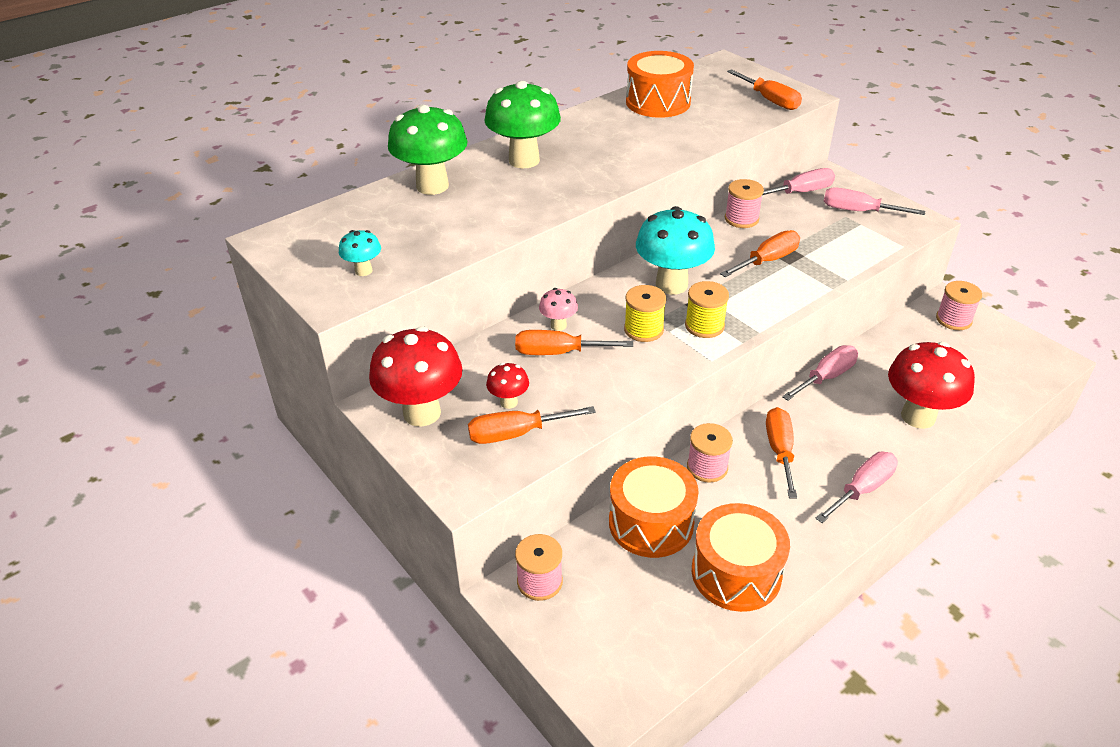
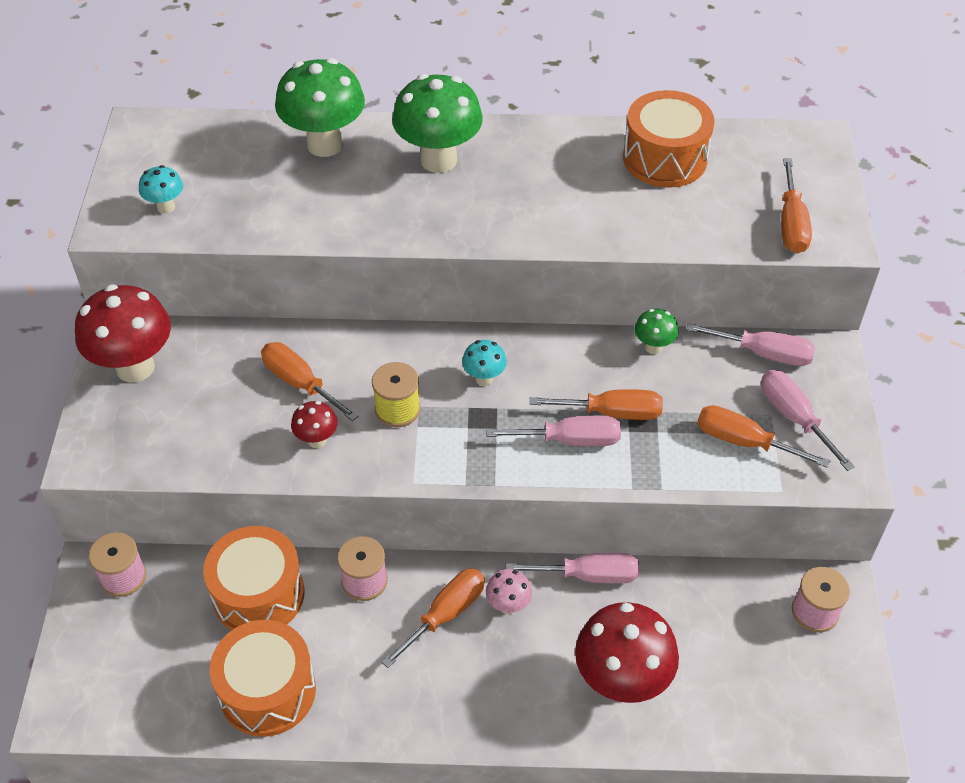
camera: 40 degrees right, 10 degrees up
orange screwdriver [468,406,596,444] -> orange screwdriver moved to [697,405,830,468]
red mushroom [486,363,529,409] -> red mushroom moved to [291,401,338,448]
pink mushroom [539,288,578,331] -> pink mushroom moved to [486,569,532,615]
turquoise mushroom [636,206,715,295] -> turquoise mushroom [462,340,507,386], size x0.48
yellow spool [685,281,729,338] -> none
pink spool [725,179,764,228] -> green mushroom [635,309,678,354]
pink screwdriver [815,452,898,523] -> pink screwdriver moved to [486,416,621,446]

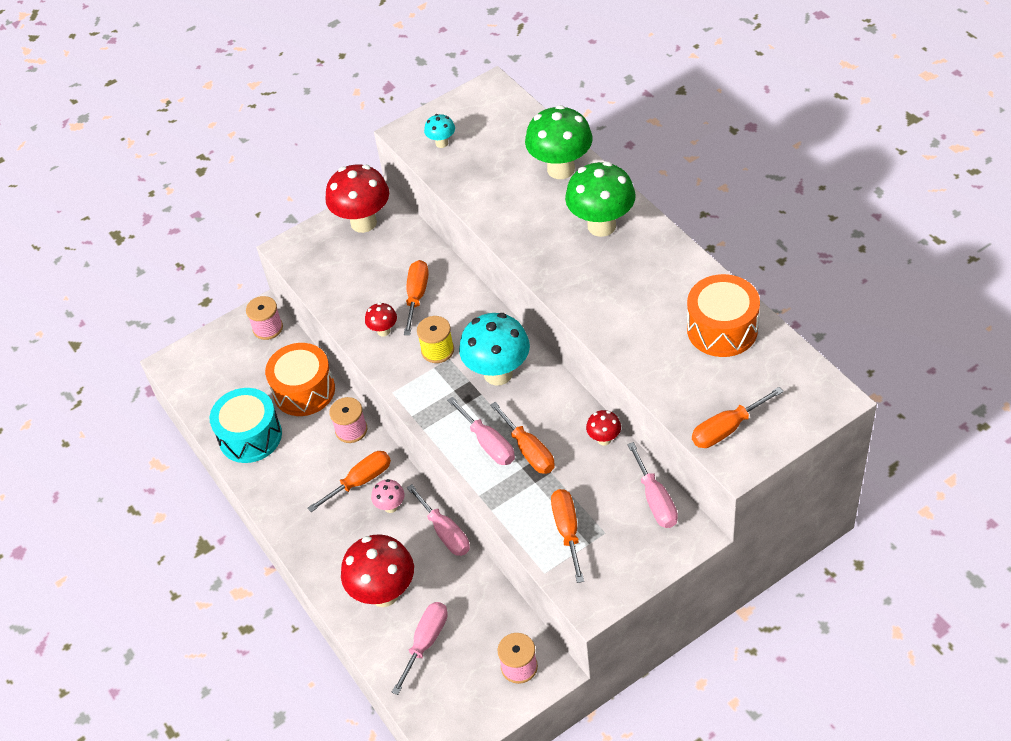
camera: 60 degrees right, 0 degrees up
orange drum [210,620,316,737] -> turquoise drum [210,388,282,463]
orange screwdriver [381,568,485,668] -> orange screwdriver turned 45 degrees counterclockwise [308,451,391,512]
turquoise mushroom [462,340,507,386] -> turquoise mushroom [459,313,530,385], size x2.09
green mushroom [635,309,678,354] -> red mushroom [586,410,621,446]
pink screwdriver [761,370,855,471] -> pink screwdriver moved to [392,602,448,695]

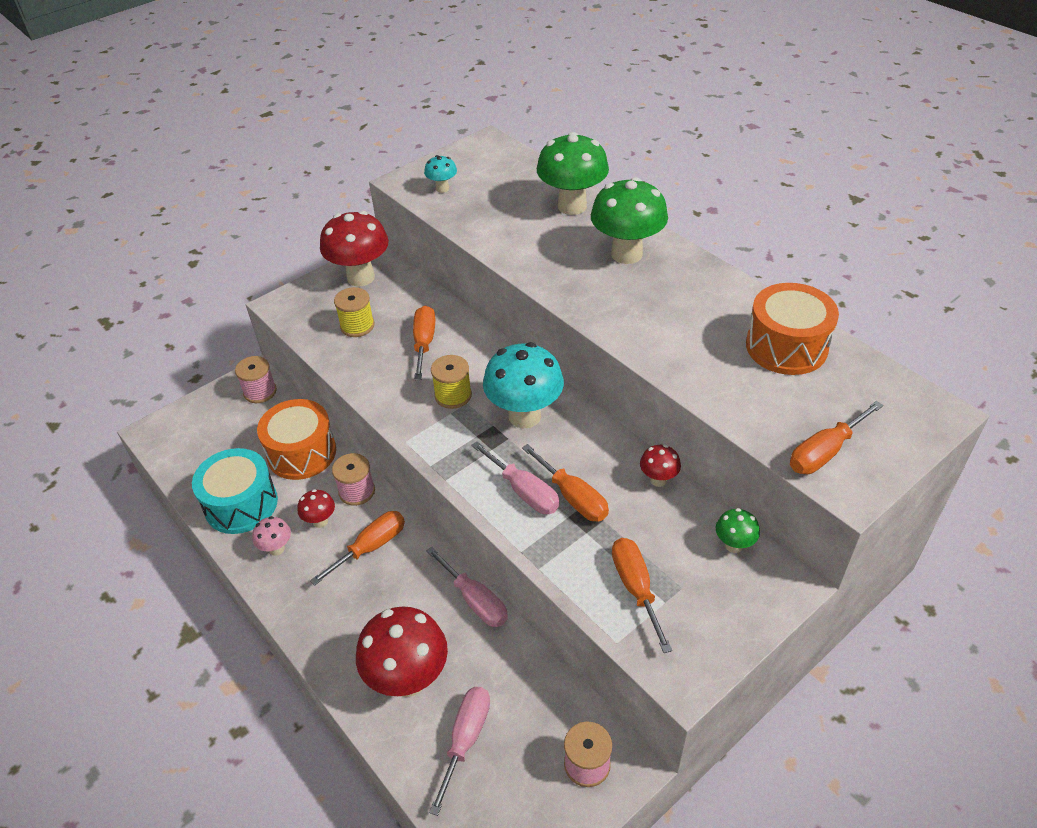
camera: 10 degrees left, 5 degrees down
red mushroom [365,302,397,337] -> red mushroom moved to [298,489,335,528]
pink mushroom [371,479,405,513] -> pink mushroom moved to [252,516,291,556]
pink screwdriver [627,442,678,528] -> green mushroom [716,508,760,553]
none -> yellow spool [334,287,374,337]

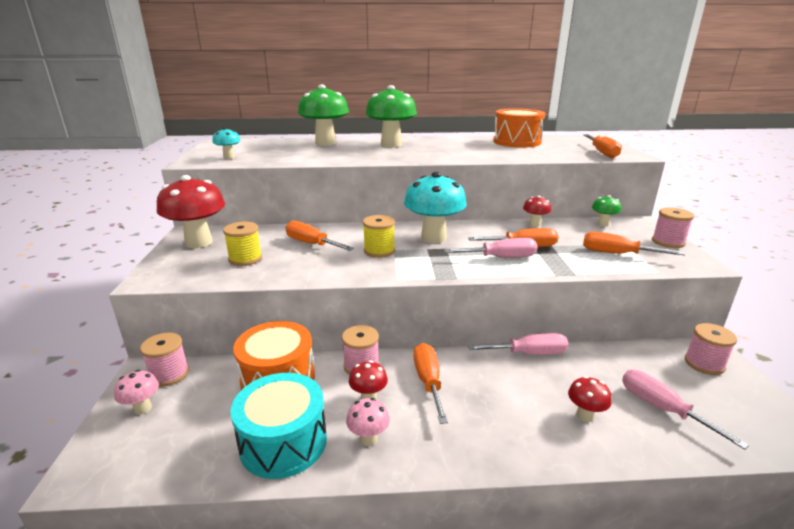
camera: 55 degrees left, 20 degrees down
red mushroom [356,606,448,697] -> red mushroom [568,376,612,422], size x0.48
none -> pink mushroom [114,370,159,415]
none -> pink spool [652,207,694,248]

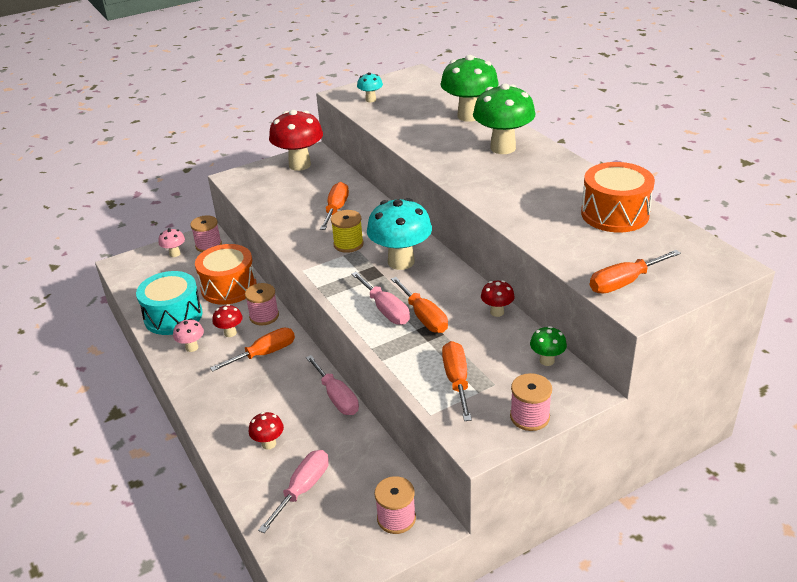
camera: 65 degrees right, 10 degrees up
yellow spool [223,222,262,266] -> none

